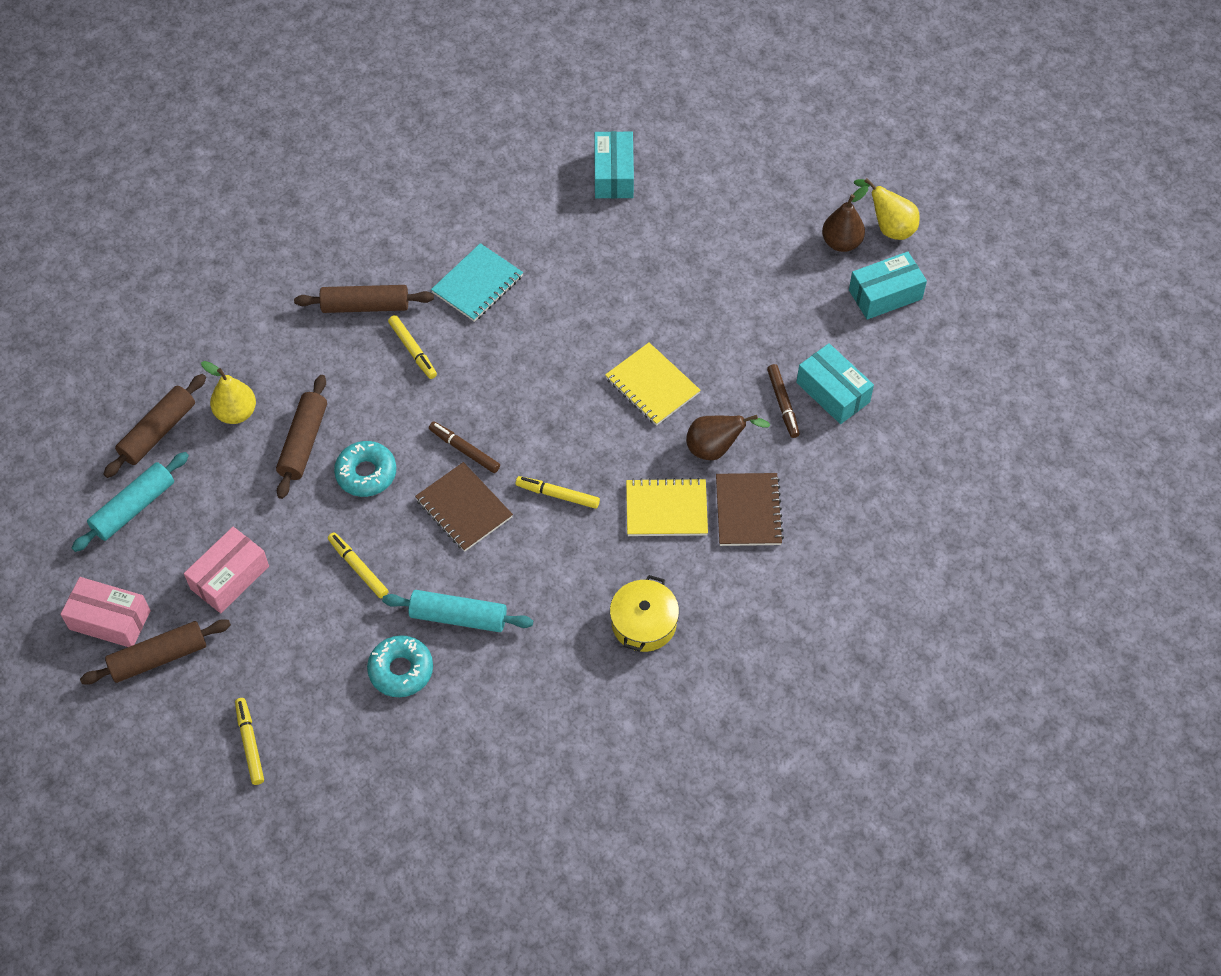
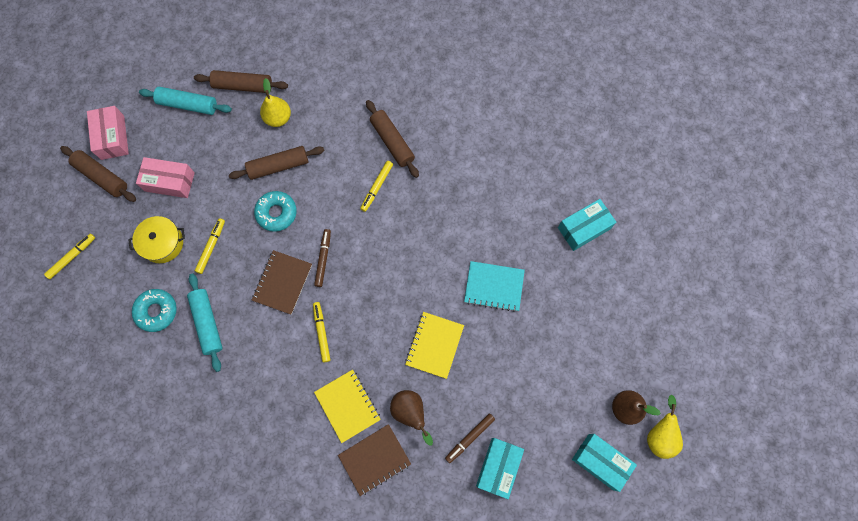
camera: 60 degrees right, 15 degrees up
turquoise notebook [431,243,523,322] -> turquoise notebook moved to [464,261,525,312]
yellow pot [610,575,679,652] -> yellow pot moved to [128,216,185,263]

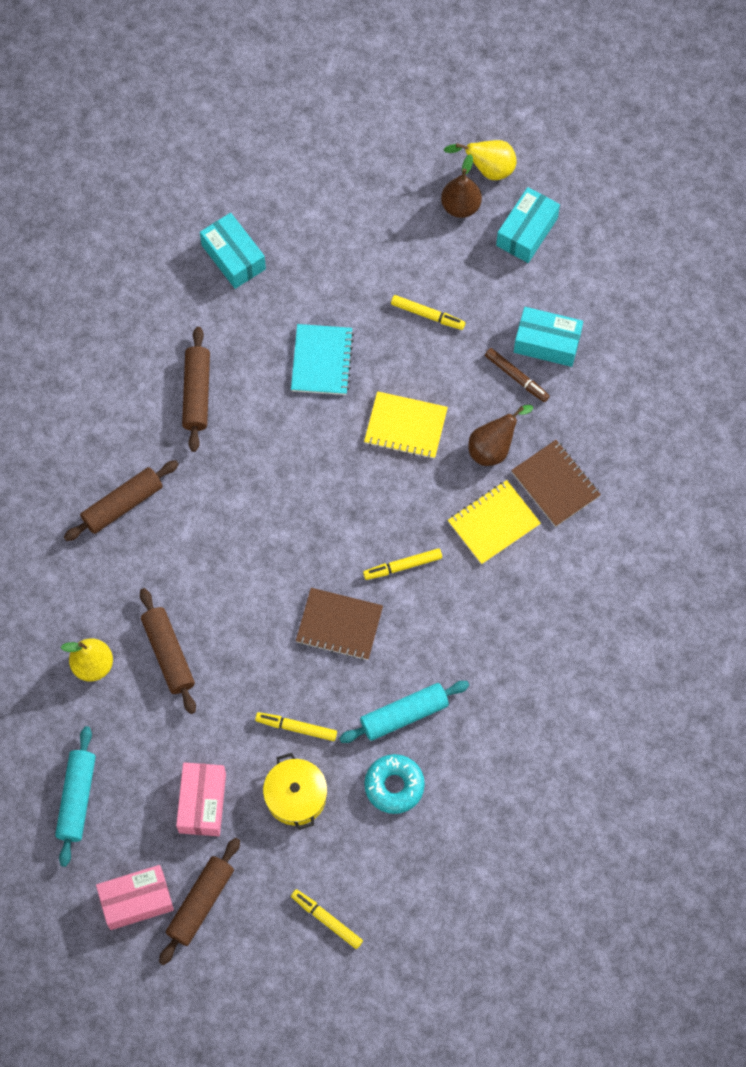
camera: 95 degrees left, 5 degrees down
brown rolling pin [194,70,288,93] -> brown rolling pin moved to [182,327,210,452]
turquoise donut [254,191,297,232] -> none
brown marker [314,229,331,287] -> none
yellow marker [360,161,393,212] -> yellow marker moved to [391,295,465,330]

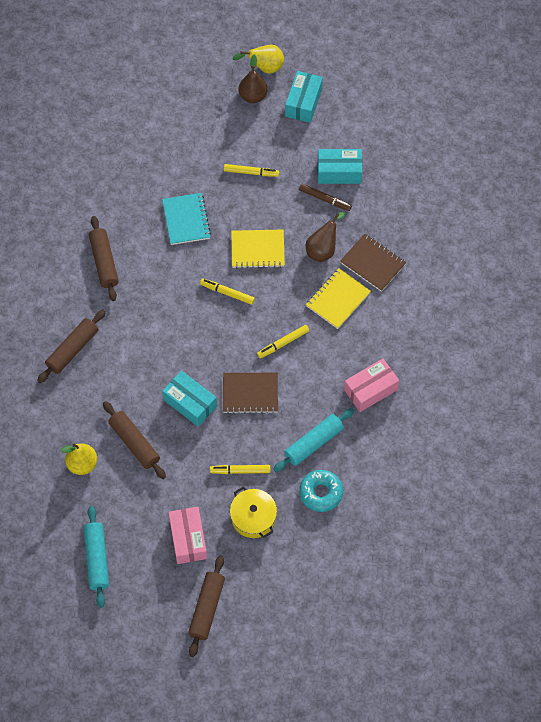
camera: 15 degrees left, 5 degrees down
pink box [96,865,174,930] -> pink box moved to [344,359,399,412]
turquoise box [200,213,266,289] -> turquoise box moved to [162,371,217,427]
yellow marker [291,889,363,949] -> yellow marker moved to [200,278,255,305]

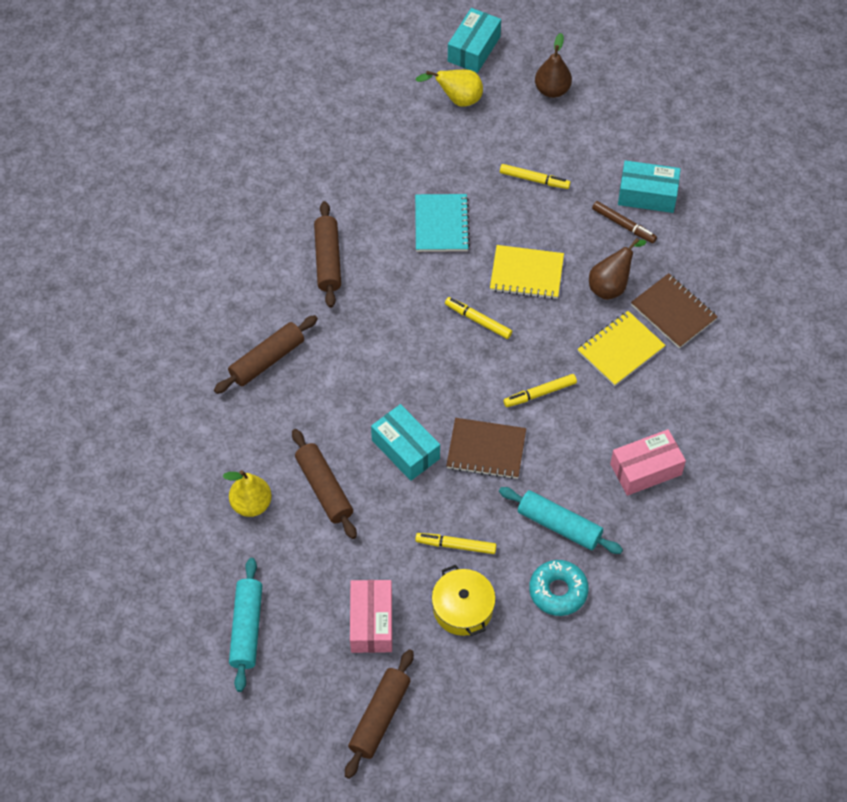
camera: 10 degrees right, 5 degrees down
yellow pear [232,45,284,74] -> yellow pear moved to [415,70,483,107]
turquoise rolling pin [273,408,354,472] -> turquoise rolling pin turned 60 degrees clockwise [499,487,623,554]
turquoise box [285,71,323,123] -> turquoise box moved to [448,8,501,73]

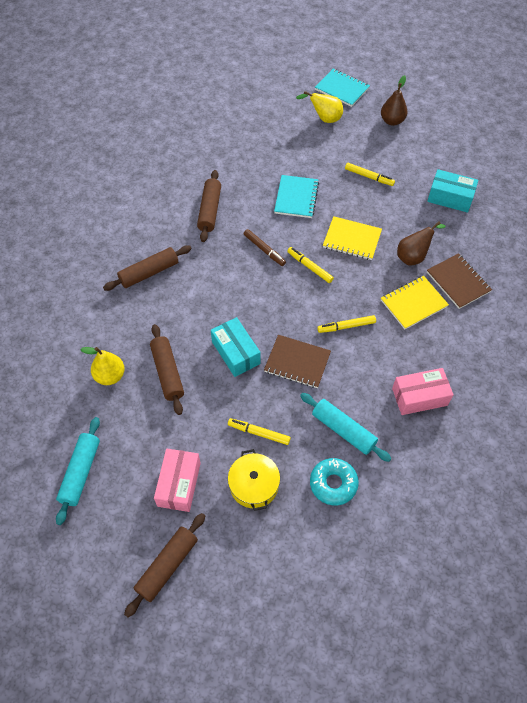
camera: 10 degrees right, 0 degrees up
turquoise box [448,8,501,73] -> turquoise notebook [315,69,370,107]
brown marker [592,201,657,243] -> brown marker moved to [244,229,286,266]

